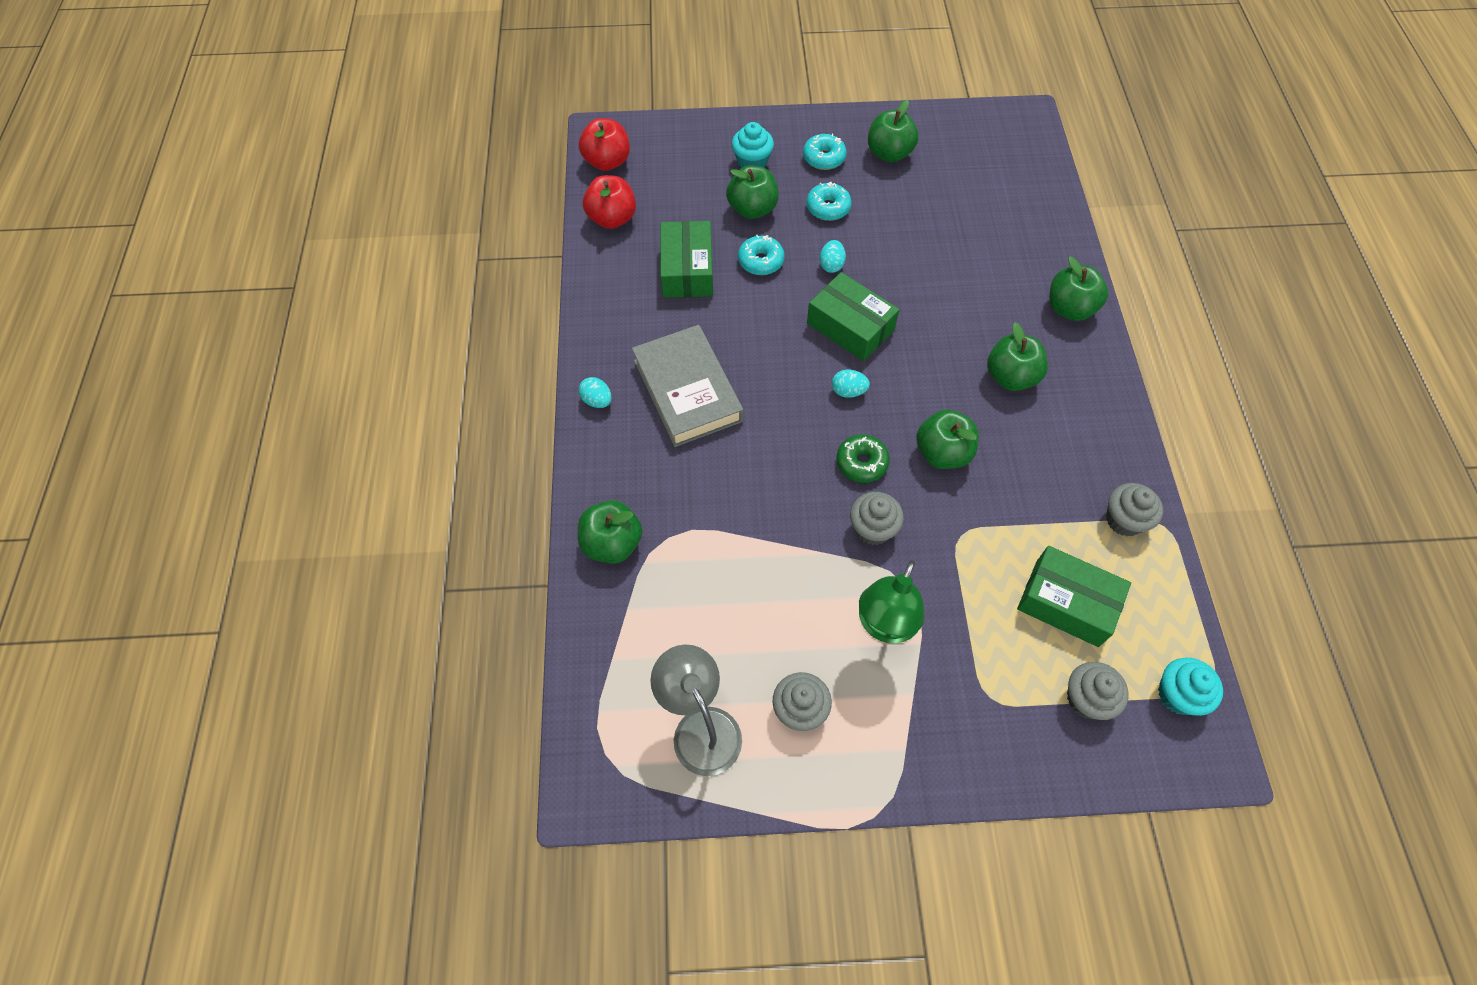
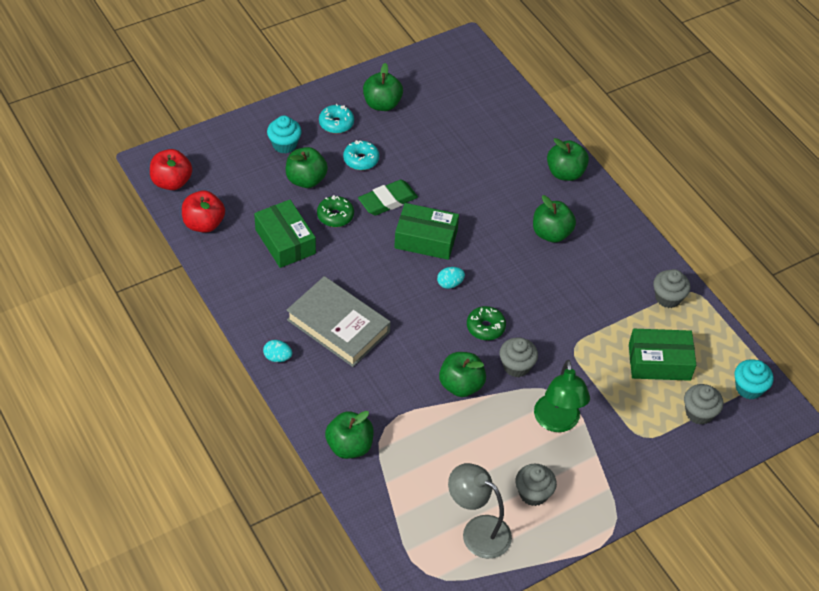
camera: 30 degrees left, 10 degrees down
turquoise donut [738,235,785,275] -> green donut [317,195,354,227]
turquoise egg [820,240,846,273] -> green eraser [358,180,418,216]
green apple [916,410,979,469] -> green apple moved to [439,352,486,397]

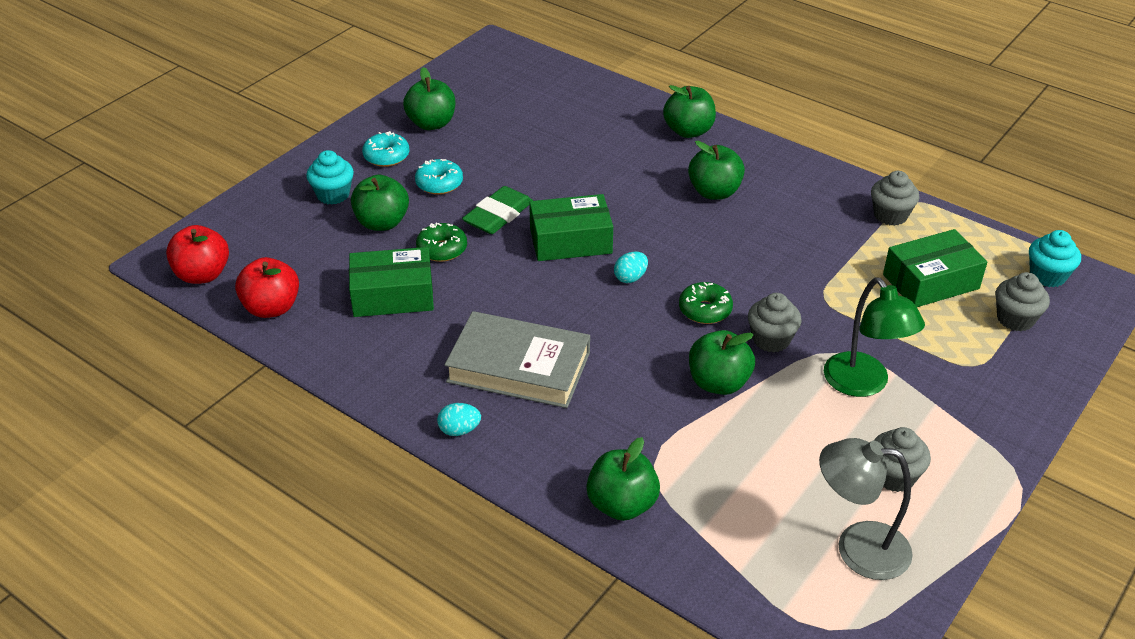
camera: 20 degrees left, 10 degrees down
green box [254,200,316,268] -> green box turned 45 degrees counterclockwise [349,247,434,317]

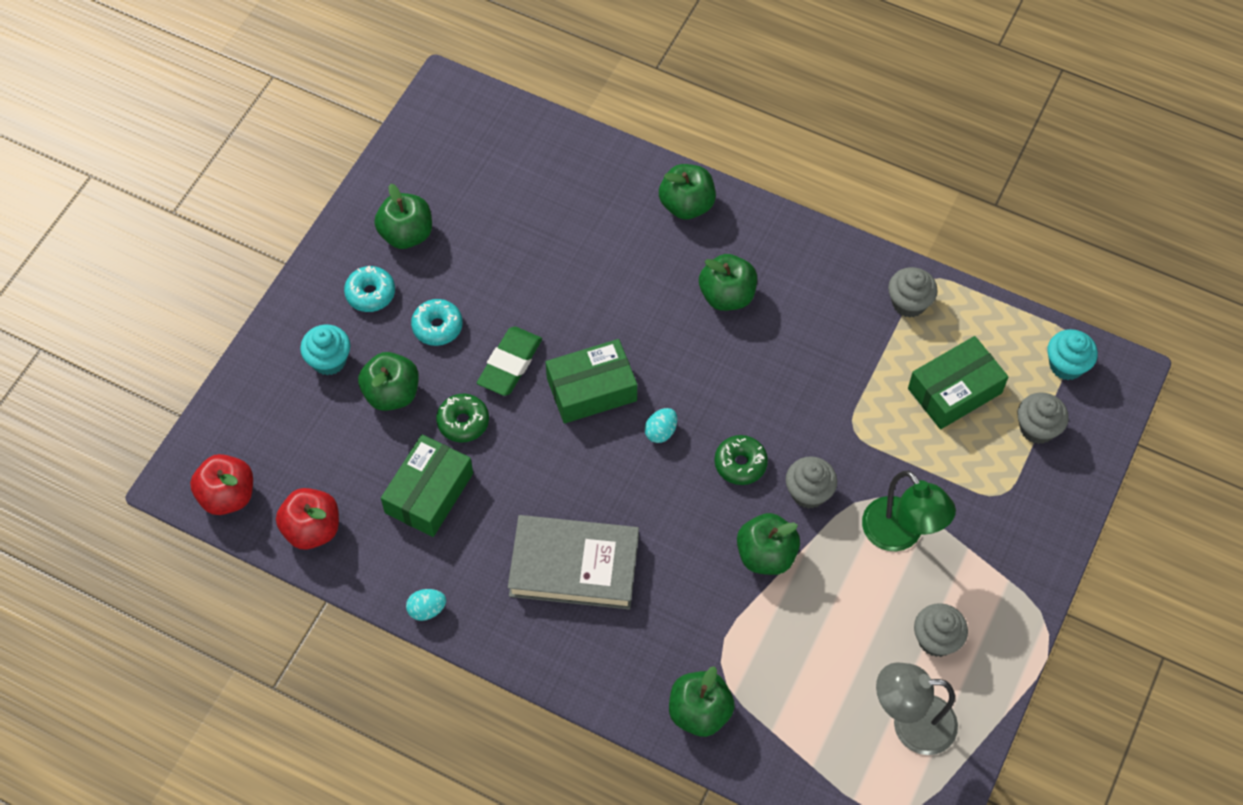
camera: 10 degrees left, 20 degrees up
green box [349,247,434,317] -> green box turned 45 degrees counterclockwise [381,434,473,537]
turquoise egg [437,403,481,436] -> turquoise egg moved to [406,589,446,621]

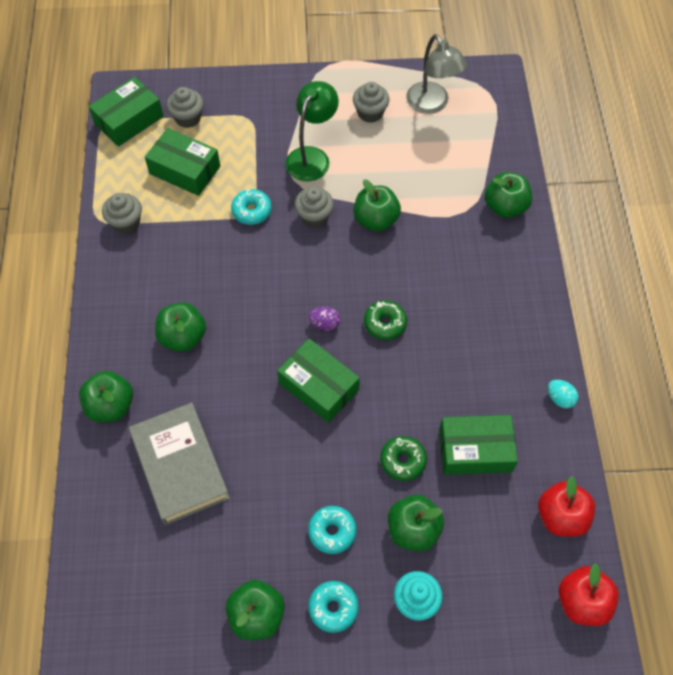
camera: 120 degrees left, 0 degrees up
green eraser [477,326,542,396] -> none
grey book [508,515,639,609] -> grey book moved to [129,403,230,525]
turquoise egg [644,408,677,443] -> purple egg [309,307,340,331]
green donut [714,435,768,485] -> green donut moved to [364,300,407,340]
turquoise cupcake [1047,329,1098,380] -> green box [89,77,164,147]
none -> turquoise donut [231,189,272,225]

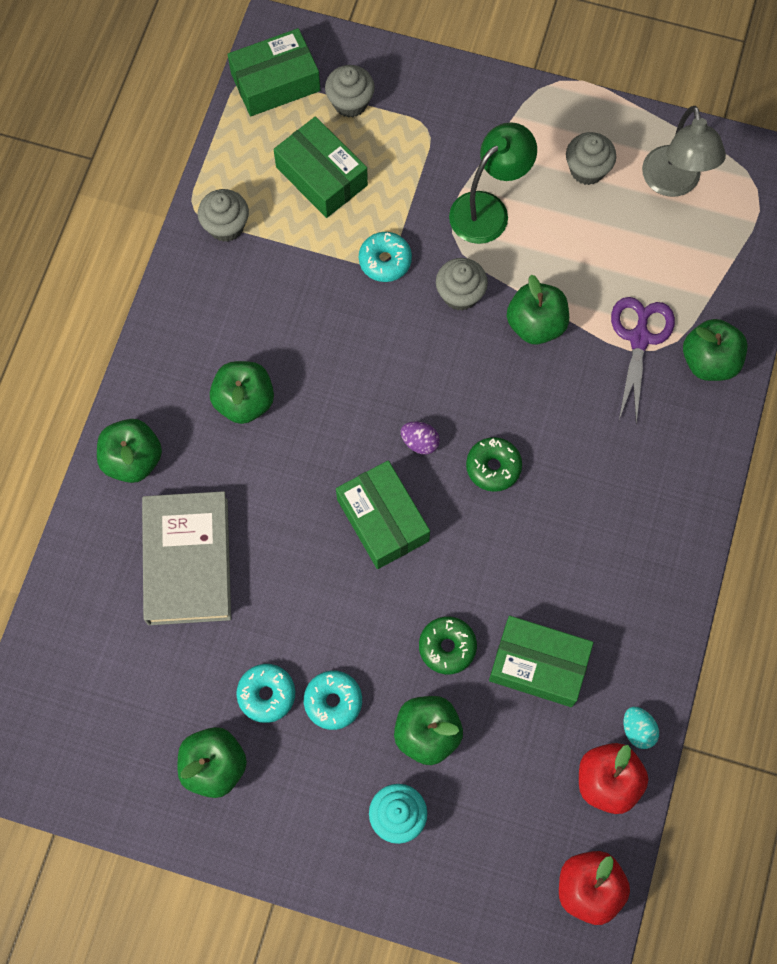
camera: 20 degrees right, 10 degrees up
turquoise donut [308,581,359,633] -> turquoise donut moved to [236,664,295,723]
turquoise egg [548,380,579,409] -> turquoise egg moved to [623,707,659,749]
none -> purple scissors [611,297,675,424]

